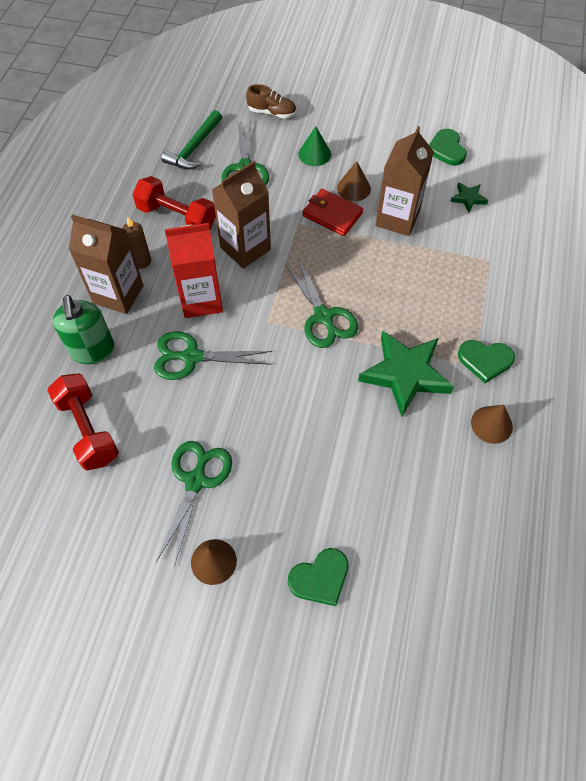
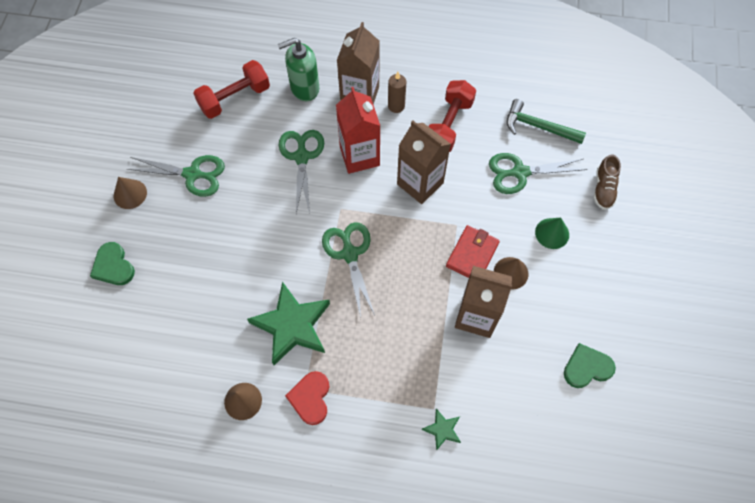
camera: 85 degrees right, 5 degrees up
green scissors [284,258,358,348] -> green scissors turned 105 degrees clockwise [322,222,375,318]
green star [450,182,488,212] -> green star moved to [421,409,461,451]
green heart [458,340,515,383] -> red heart [285,371,329,425]

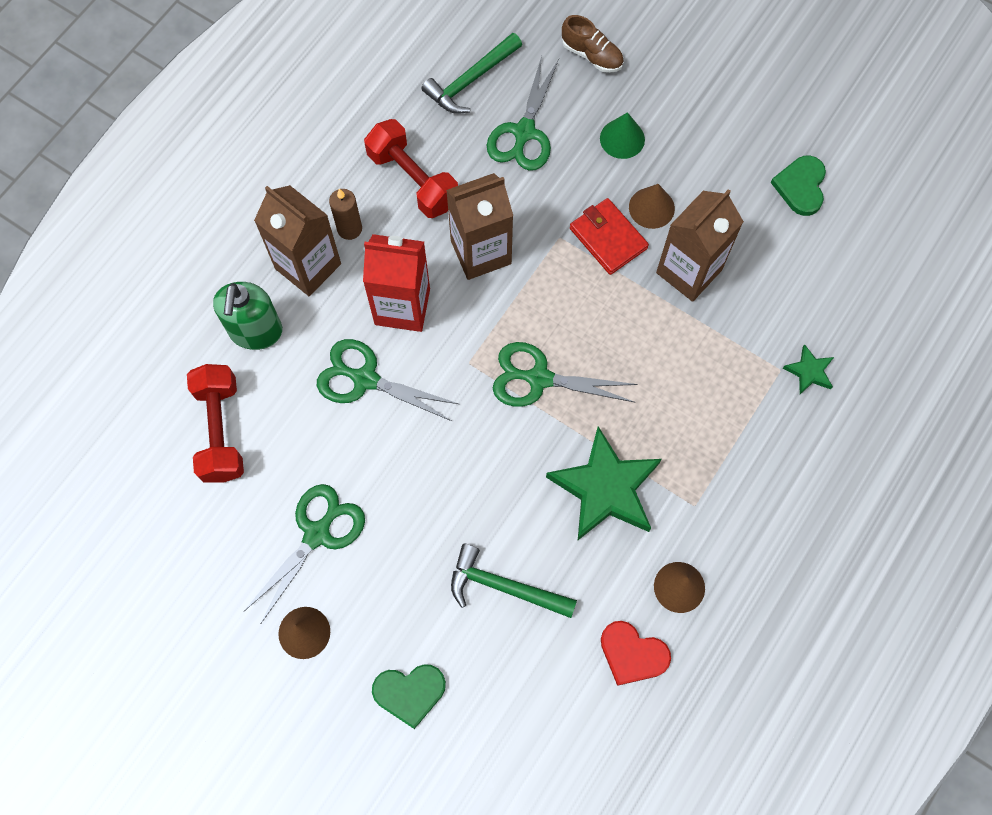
camera: 65 degrees left, 5 degrees up
red heart [285,371,329,425] -> red heart moved to [601,621,671,686]
none -> green hammer [451,544,577,618]

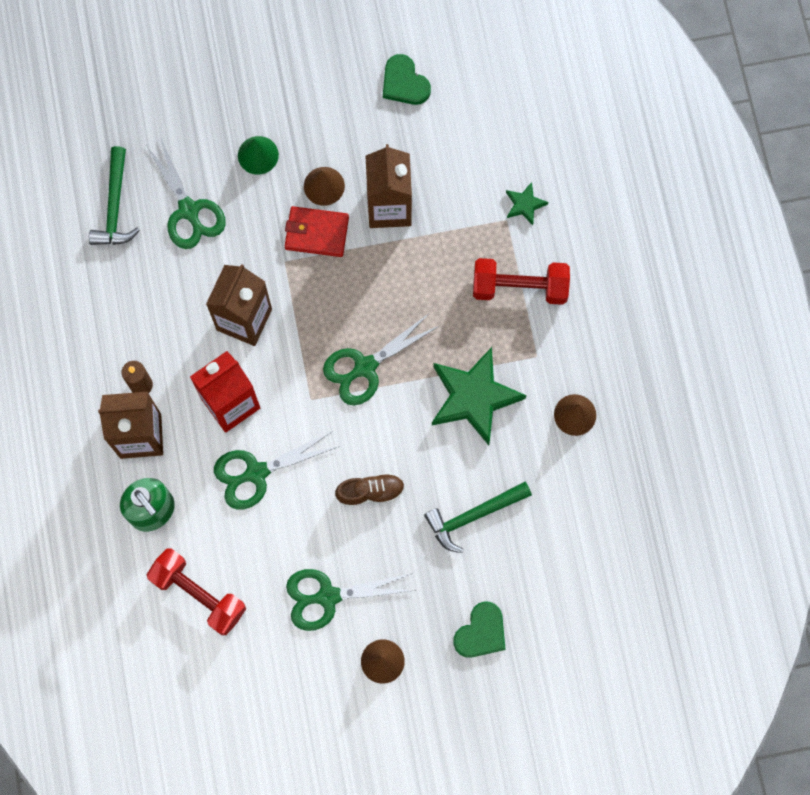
camera: 45 degrees left, 5 degrees up
green scissors [244,484,365,623] -> green scissors turned 90 degrees counterclockwise [286,569,416,631]
red dumbbell [364,119,458,218] -> red dumbbell moved to [473,258,570,305]
brown shoe [562,15,624,73] -> brown shoe moved to [335,473,405,507]
red heart [601,621,671,686] -> none

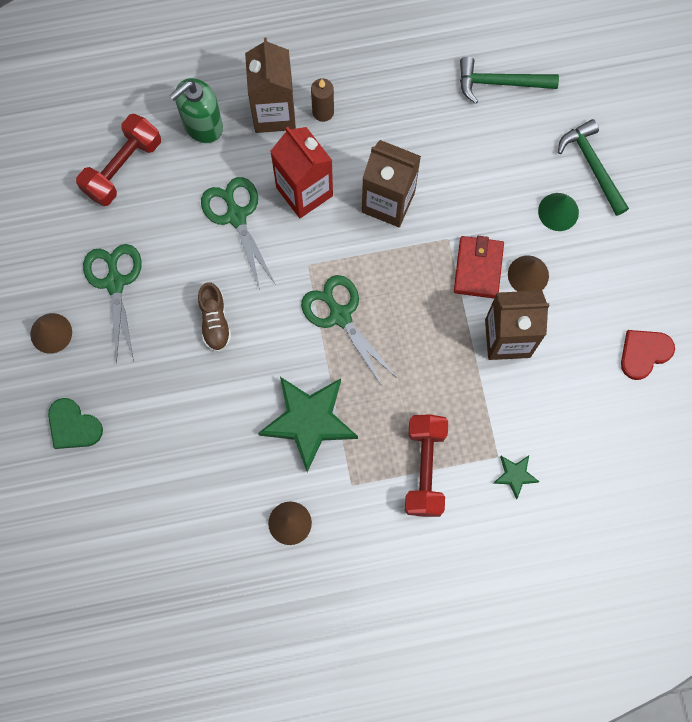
camera: 90 degrees right, 0 degrees up
green scissors [145,137,226,249] -> none
green heart [383,54,431,105] -> red heart [621,330,675,380]
green hammer [424,482,532,553] -> green hammer moved to [558,119,629,216]

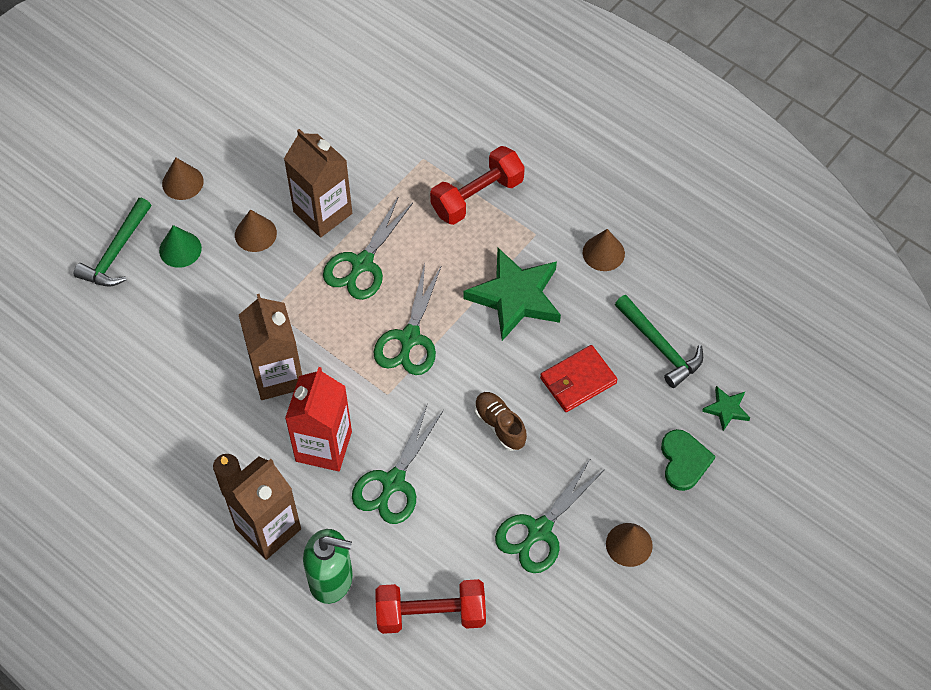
camera: 130 degrees left, 15 degrees down
brown shoe [198,282,231,352] -> brown shoe turned 75 degrees counterclockwise [474,392,527,451]
red wallet [454,236,504,298] -> red wallet moved to [540,345,618,412]
green hammer [460,57,559,104] -> green hammer moved to [615,295,703,388]
green star [493,456,539,500] -> green star moved to [702,386,750,431]
red heart [621,330,675,380] -> none
none -> brown cone [162,158,203,200]
none -> green scissors [323,196,413,300]

